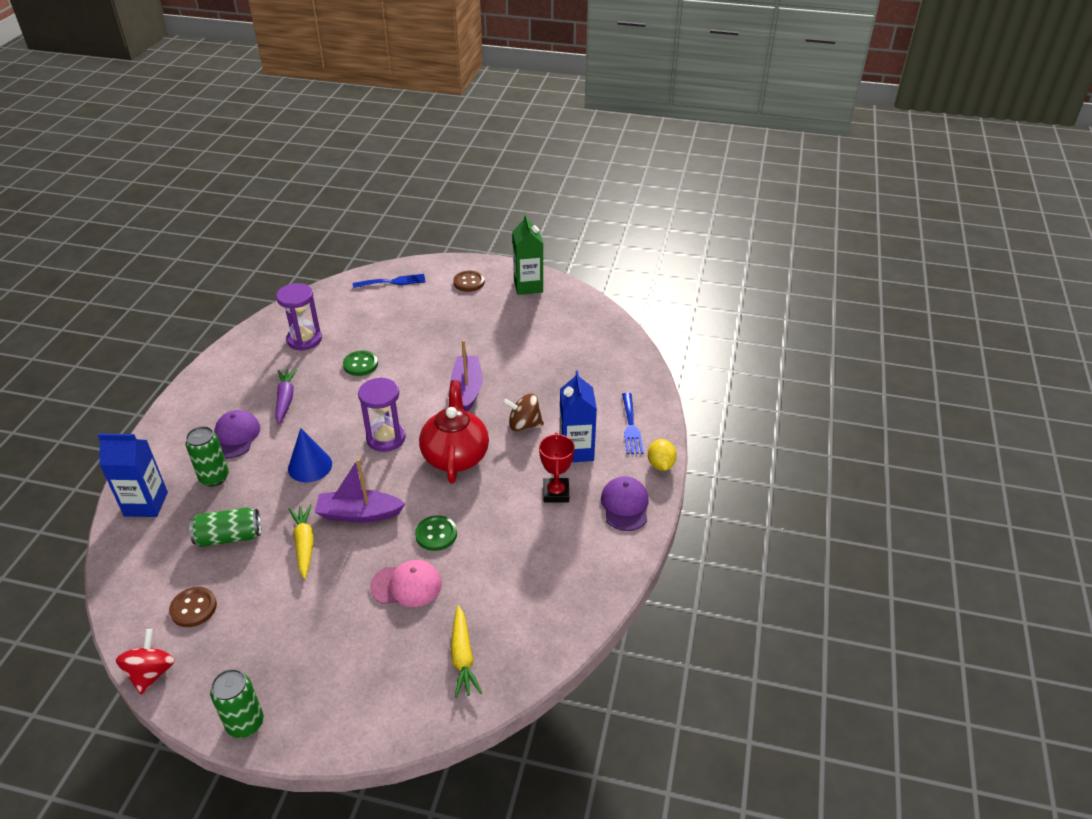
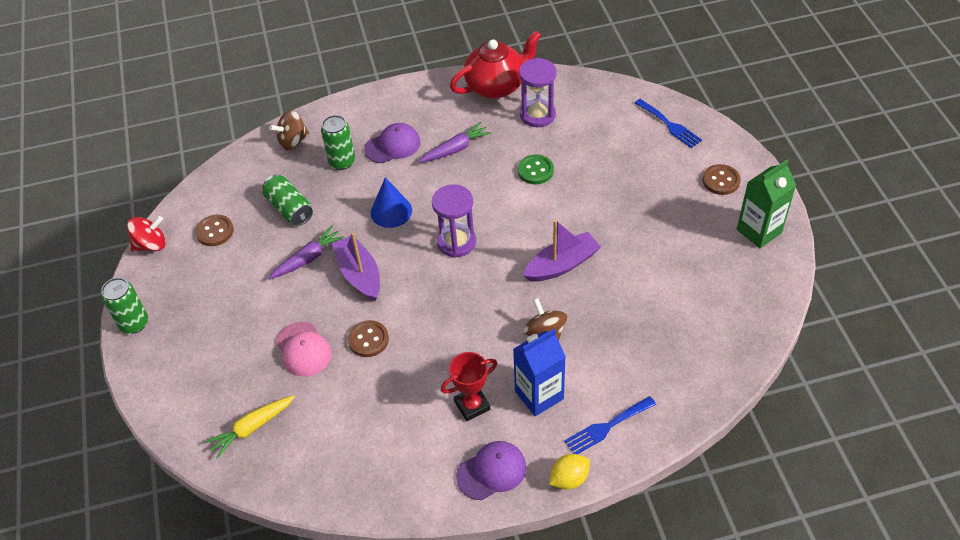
camera: 65 degrees right, 10 degrees up
blue carton [98,433,168,517] -> brown spinning top [269,110,310,150]
yellow carrot [289,504,314,579] -> purple carrot [269,226,345,279]
green button [415,515,457,551] -> brown button [348,320,389,357]
red teapot [419,380,489,483] -> red teapot moved to [450,30,541,99]

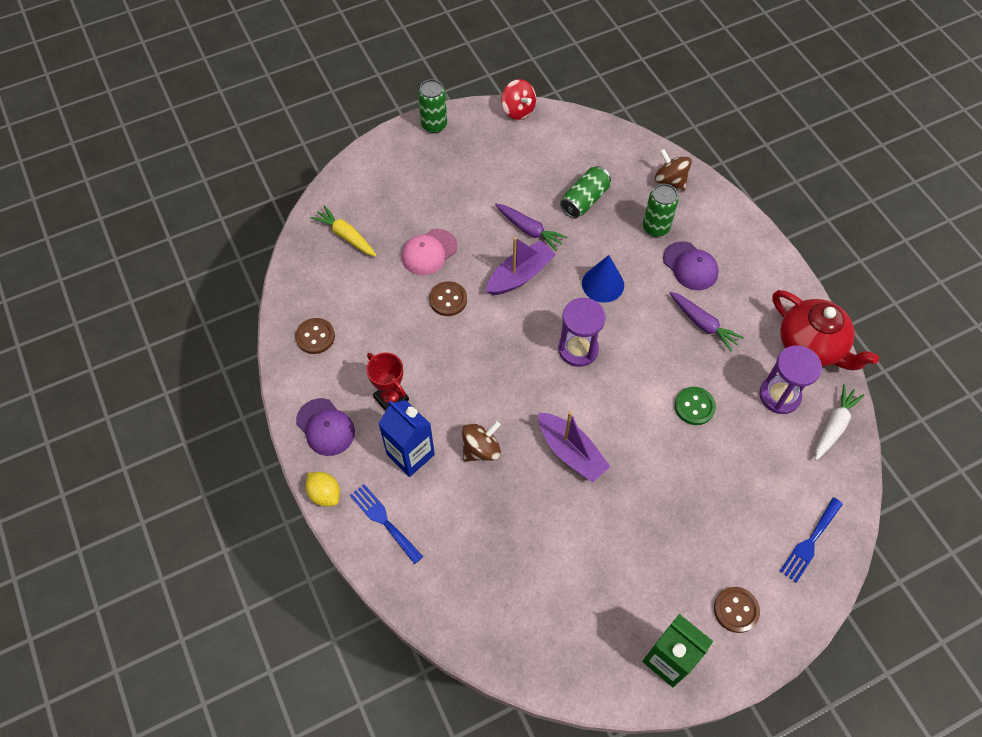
camera: 75 degrees right, 10 degrees up
brown button [195,215,234,246] -> brown button moved to [295,318,335,354]
none -> white carrot [815,384,865,460]

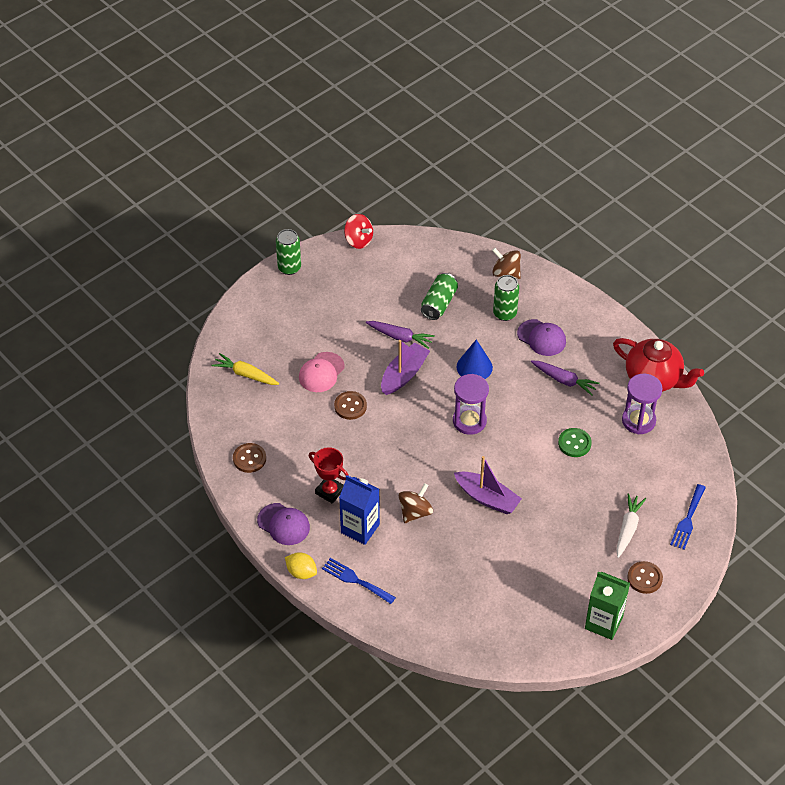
camera: 15 degrees left, 10 degrees down
white carrot [815,384,865,460] -> white carrot moved to [616,493,646,558]

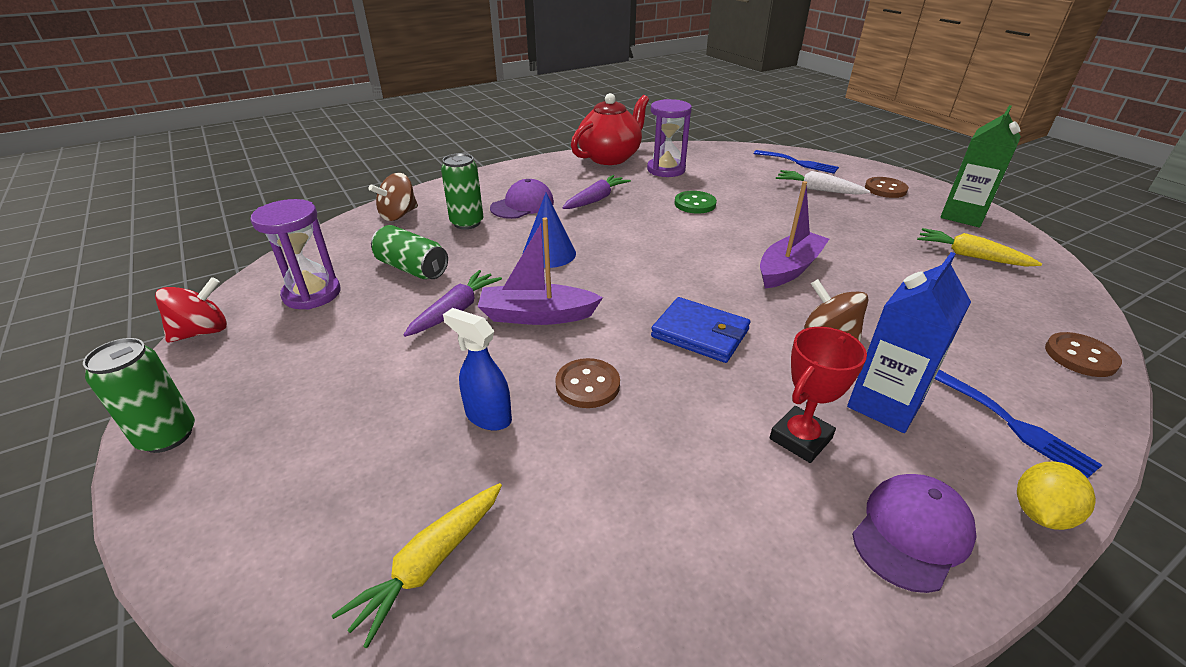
camera: 80 degrees left, 15 degrees down
brown button [233,443,266,473] -> brown button moved to [1045,332,1122,377]
pink cap [299,352,345,392] -> blue spray bottle [443,308,512,431]
blue fork [322,558,396,604] -> blue fork turned 75 degrees counterclockwise [935,369,1102,478]
purple boat [381,340,430,395] -> purple boat turned 45 degrees counterclockwise [477,217,603,325]
purple hourglass [453,374,489,435] -> purple hourglass moved to [251,199,341,309]
none -> blue wallet [651,297,750,363]
none -> yellow carrot [917,228,1042,267]

